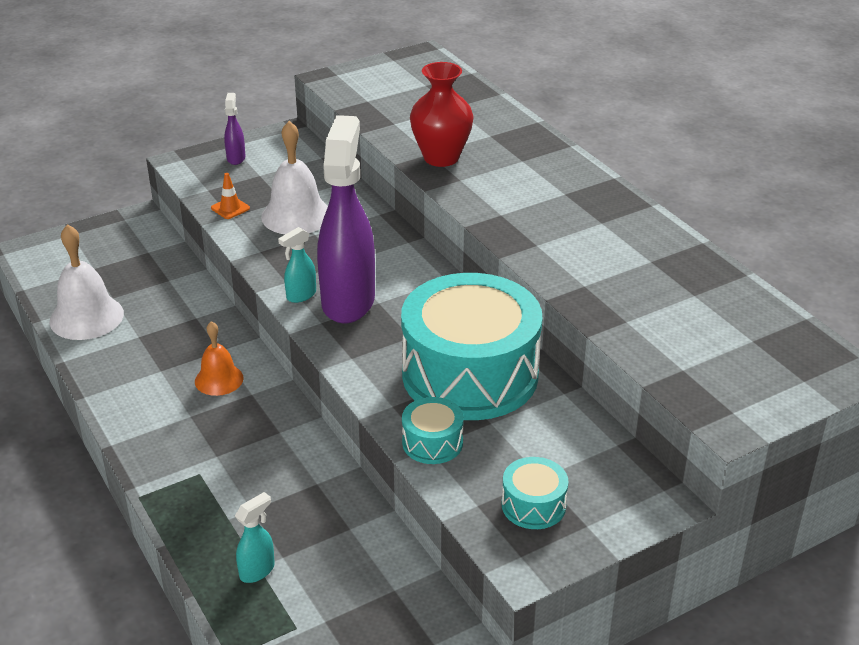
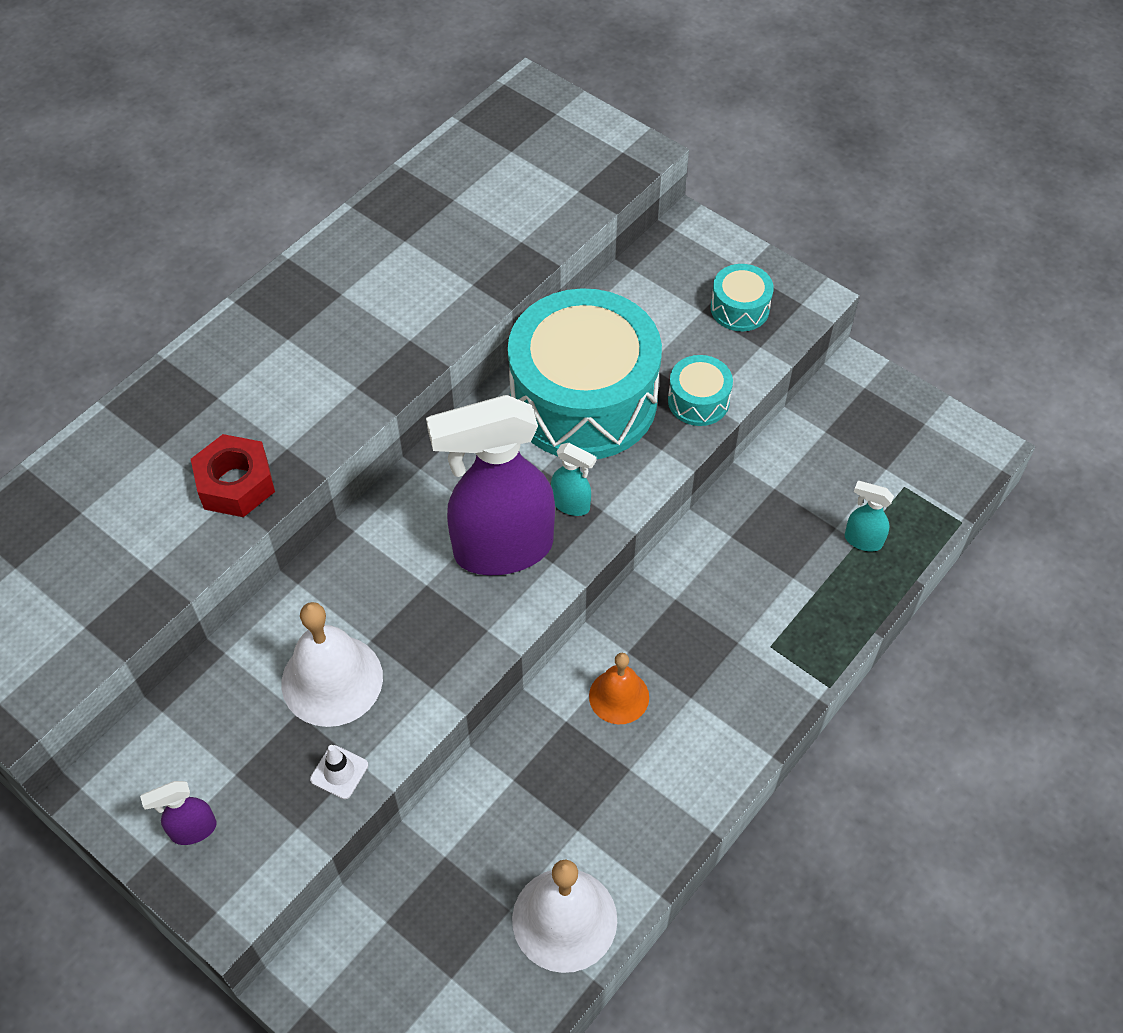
camera: 110 degrees left, 20 degrees up
orange traffic cone [211,173,250,219] -> white traffic cone [310,745,368,799]
turquoise spray bottle [278,227,316,303] -> turquoise spray bottle moved to [551,443,597,516]
red vase [410,62,474,167] -> red nut [191,434,275,517]

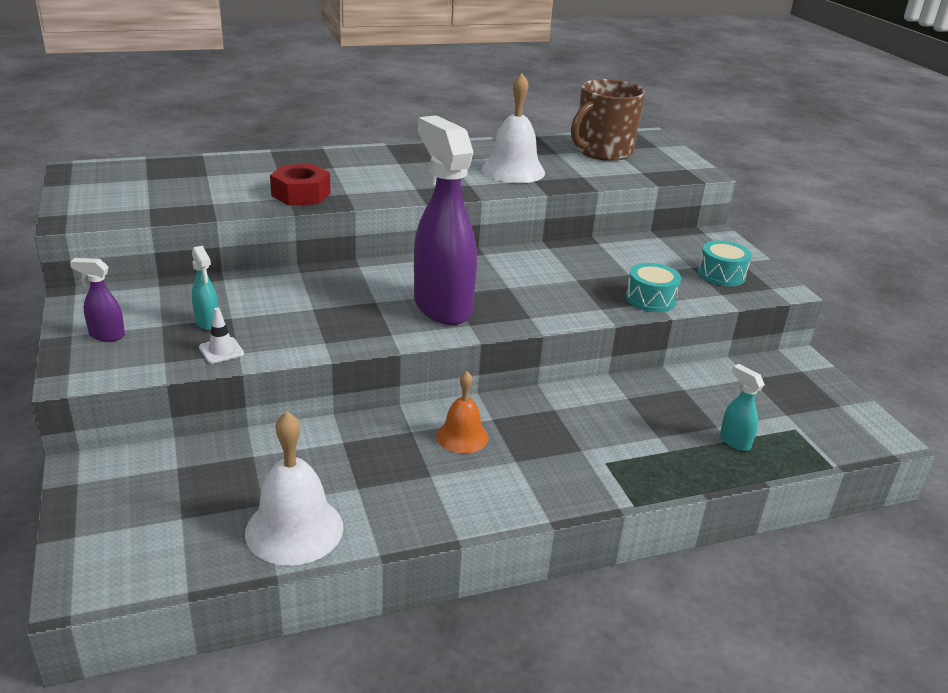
camera: 30 degrees right, 25 degrees down
white bell [282,602,383,727] -> white bell moved to [481,73,545,183]
purple spray bottle [426,395,555,575] -> purple spray bottle turned 45 degrees clockwise [414,115,477,325]
turquoise drum [508,288,662,459] -> none
turquoise spray bottle [551,443,597,516] -> turquoise spray bottle moved to [192,246,219,330]
none -> brown mug [571,79,645,161]

